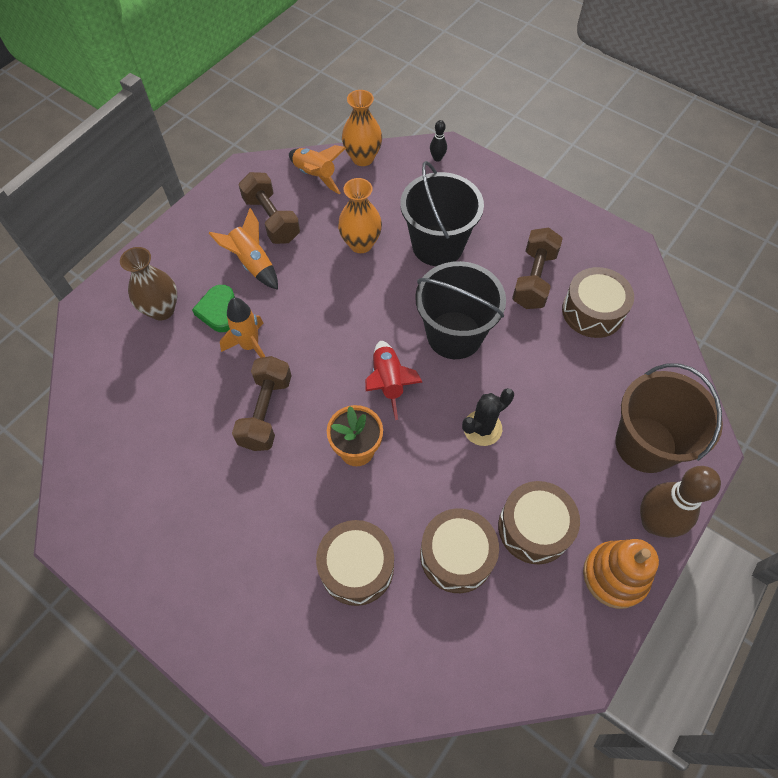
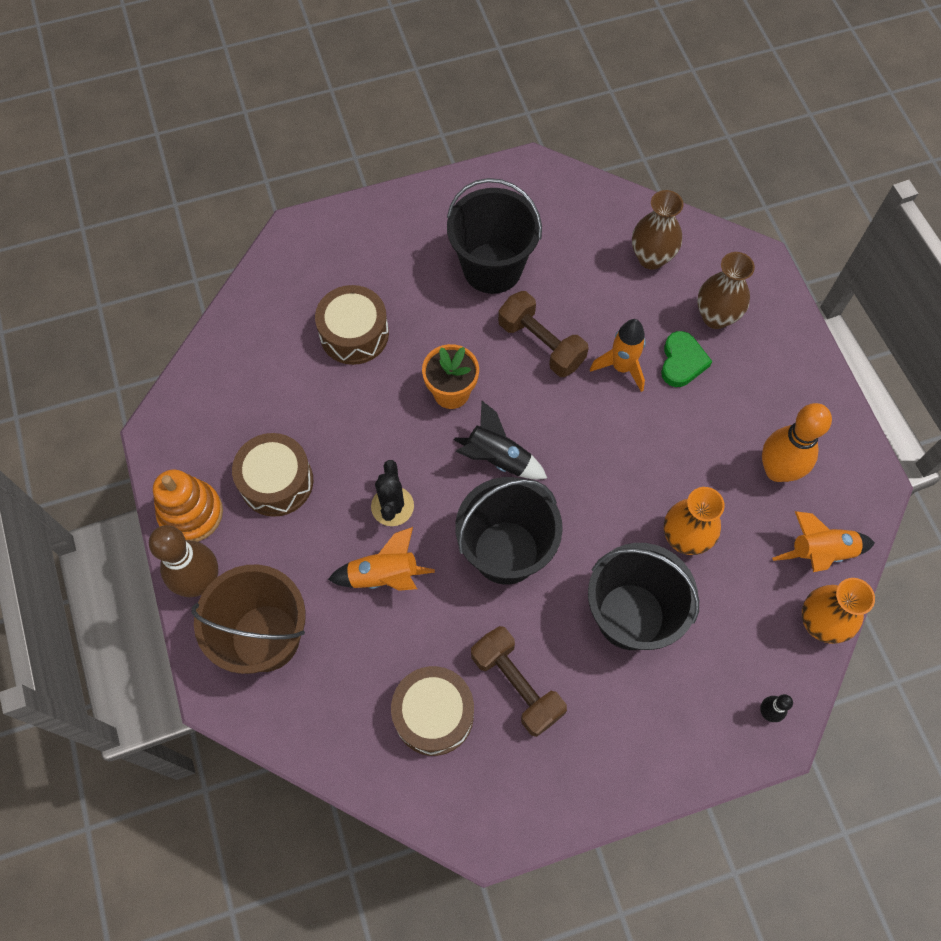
camera: 125 degrees right, 5 degrees up
green heart [192,285,235,332] -> green heart turned 75 degrees clockwise [661,331,712,387]
orange rocket [209,208,278,290] -> orange rocket moved to [328,527,435,591]
brown dumbbell [239,172,300,244] -> orange bowling pin [762,403,832,482]
red rocket [365,341,422,420] -> black rocket [454,401,548,480]
brown drum [420,508,499,593] -> none
none -> black bucket [447,178,542,294]
none -> brown vase [632,190,684,270]

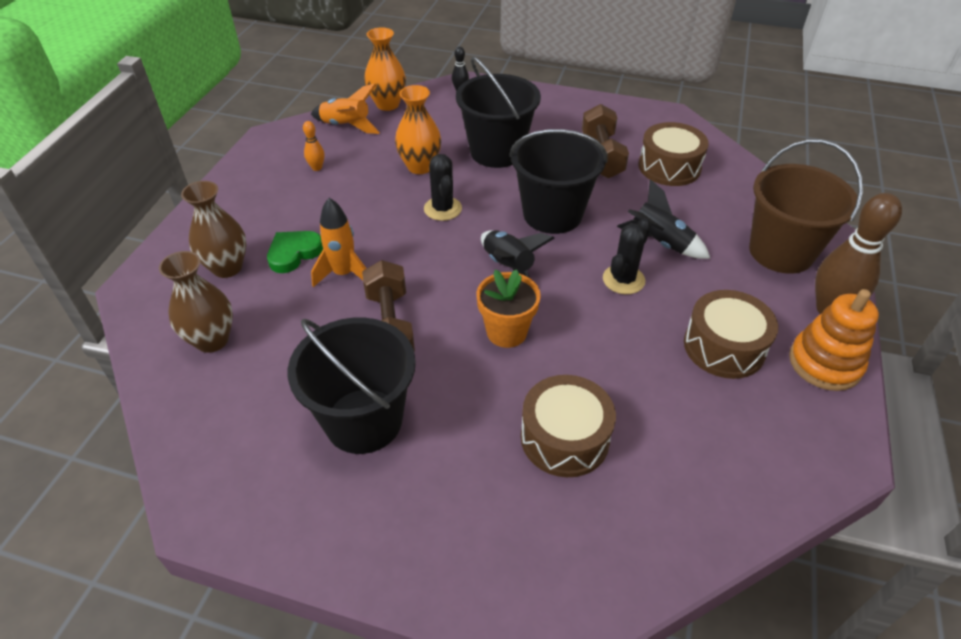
camera: 145 degrees left, 20 degrees down
orange rocket [328,527,435,591] -> black rocket [617,179,711,259]
orange bowling pin [762,403,832,482] -> orange bowling pin [303,121,325,171], size x0.46
none -> black cactus [424,154,462,221]

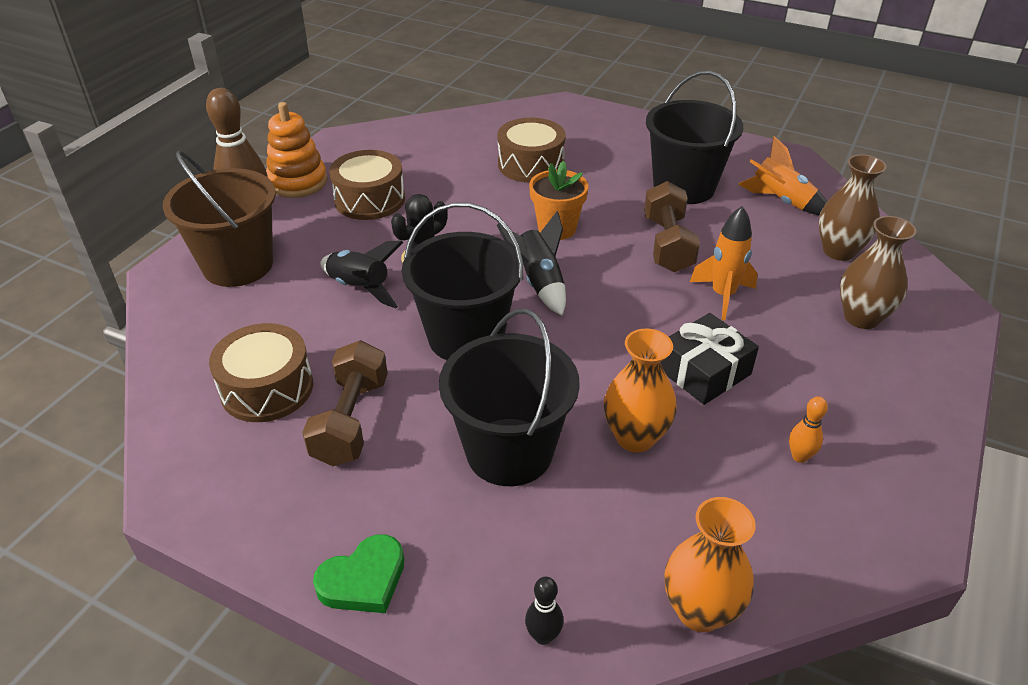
camera: 170 degrees left, 5 degrees down
green heart [267,231,323,273] -> green heart moved to [313,534,404,613]
orange rocket [311,83,380,134] -> orange rocket moved to [738,136,827,216]
black cactus [424,154,462,221] -> none
none -> black gift [661,313,759,405]

